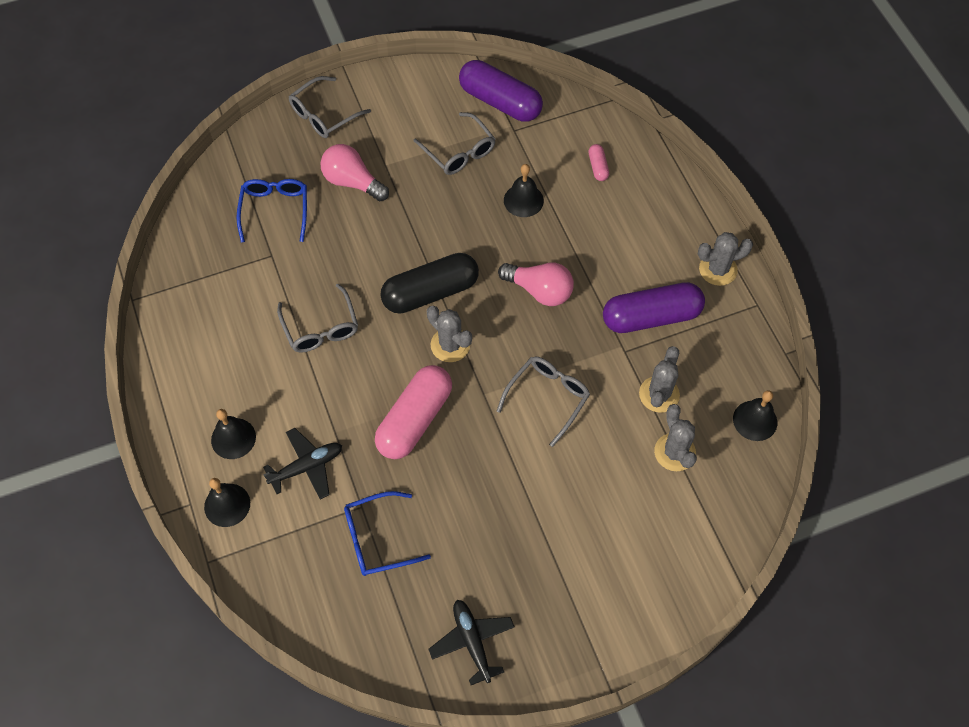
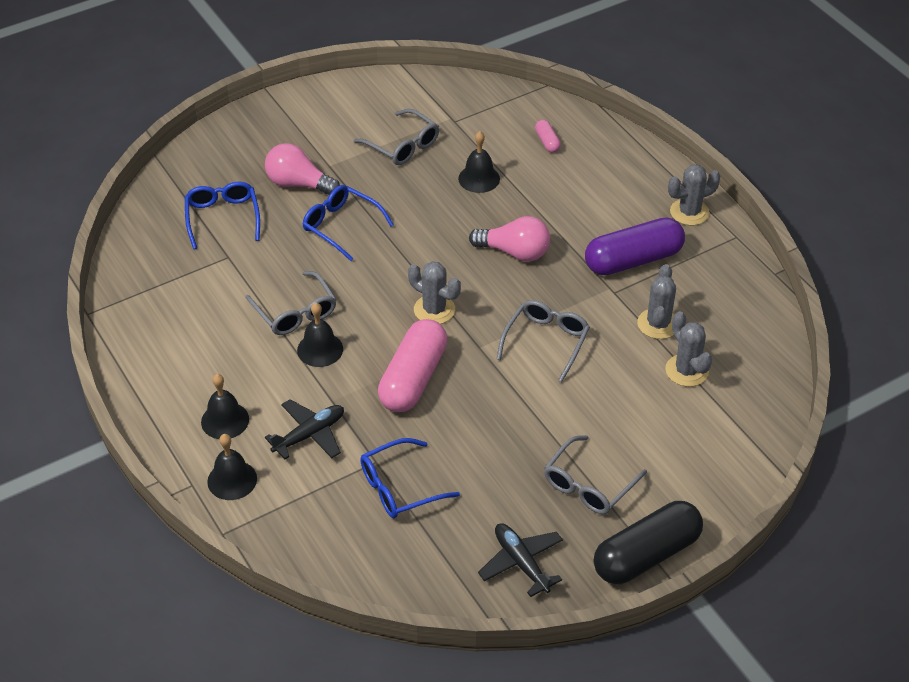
camera: 10 degrees left, 15 degrees down
grey glasses [289,76,371,138] -> grey glasses moved to [544,435,647,514]
black capsule [380,253,479,314] -> black capsule moved to [594,501,703,584]
purple capsule [459,60,543,121] -> none
black bell [733,390,777,441] -> black bell moved to [297,303,343,367]
none -> blue glasses [303,185,394,261]

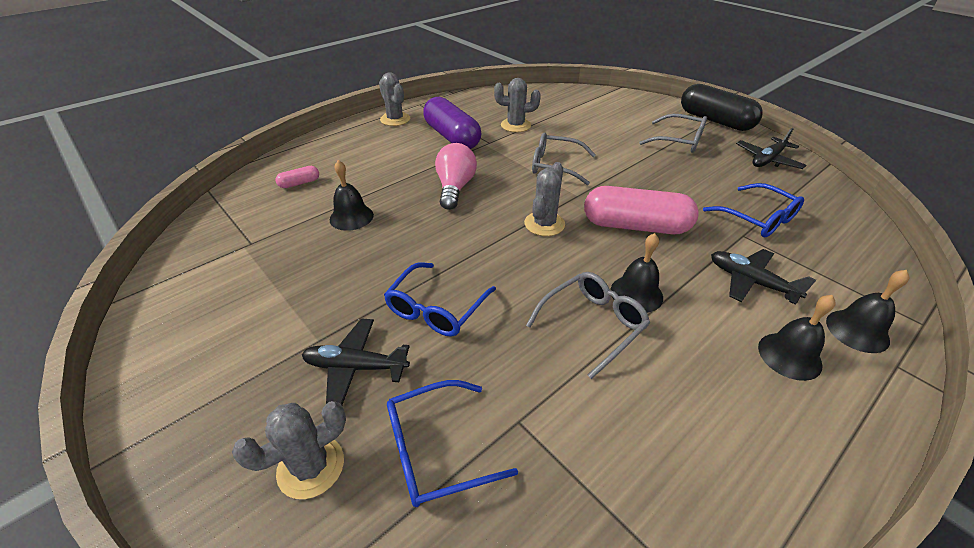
camera: 100 degrees left, 5 degrees down
pink light bulb [265,143,340,195] -> black plane [302,318,410,405]
grey glasses [353,109,439,165] -> none
grey cactus [665,312,712,387] -> grey cactus moved to [232,401,346,499]

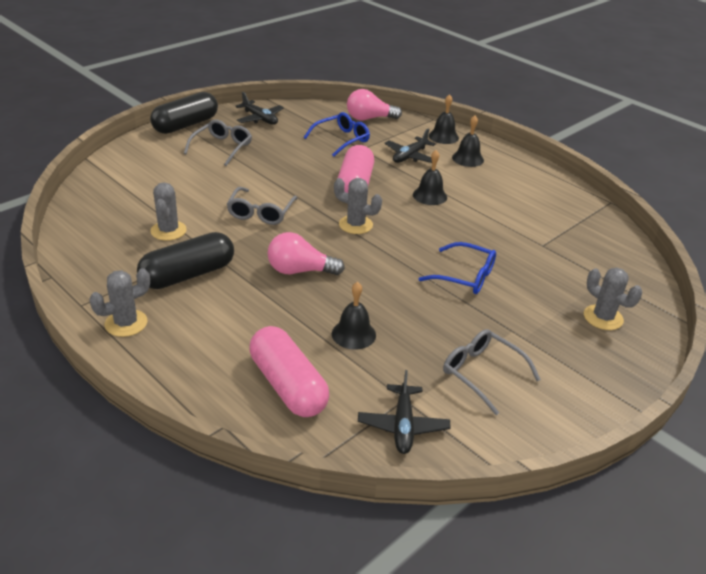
camera: 95 degrees left, 5 degrees down
pink capsule [276,166,319,188] -> pink capsule [249,326,329,417], size x2.29
black plane [302,318,410,405] -> black plane moved to [358,370,451,454]
blue glasses [387,380,518,507] -> none
purple capsule [423,97,481,149] -> black capsule [137,232,234,289]
grey glasses [526,272,650,379] -> grey glasses moved to [443,329,541,415]
none -> pink light bulb [347,89,402,120]

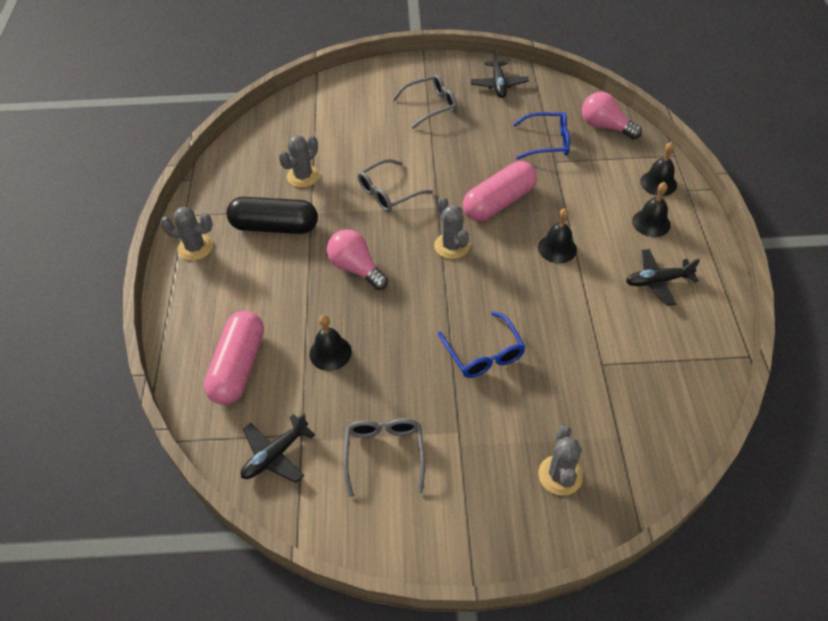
camera: 45 degrees right, 15 degrees up
black capsule [150,92,218,134] -> none
black plane [385,128,436,163] -> black plane moved to [626,249,700,306]

